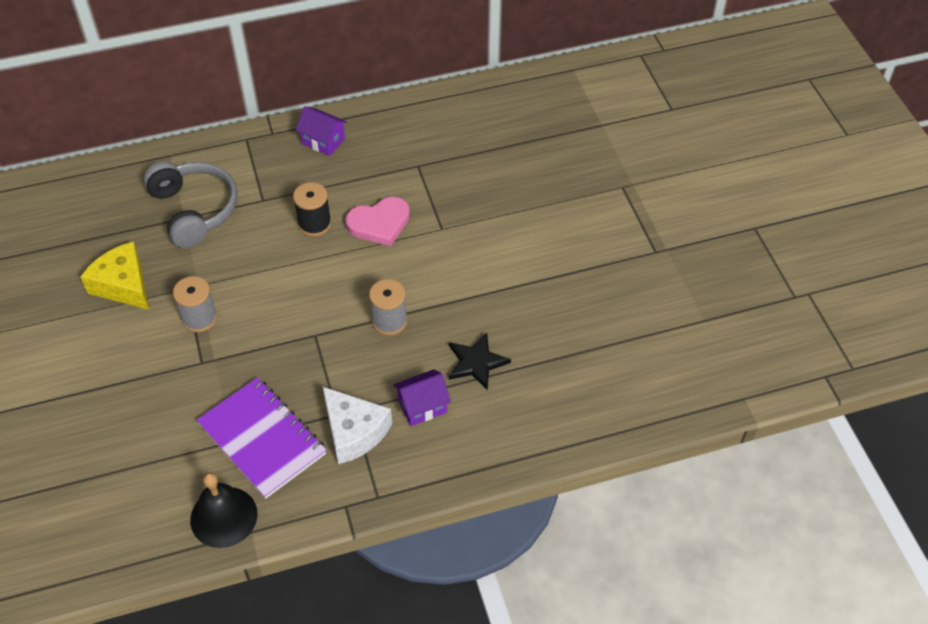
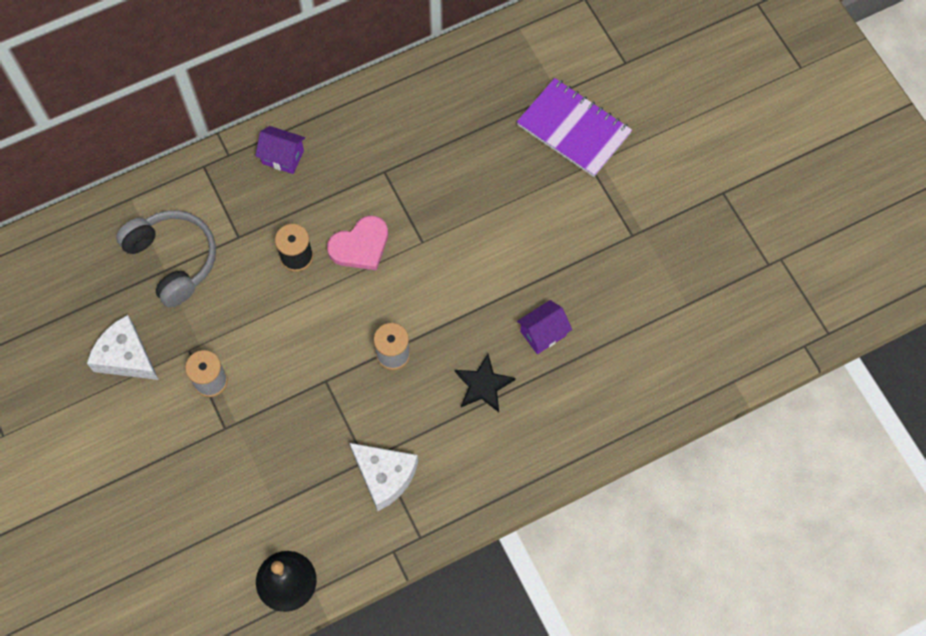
camera: 10 degrees left, 15 degrees up
yellow cheese [80,241,149,310] -> white cheese [87,315,159,380]
purple notebook [197,377,326,499] -> purple notebook moved to [517,78,632,177]
purple house [393,369,451,426] -> purple house moved to [517,300,572,354]

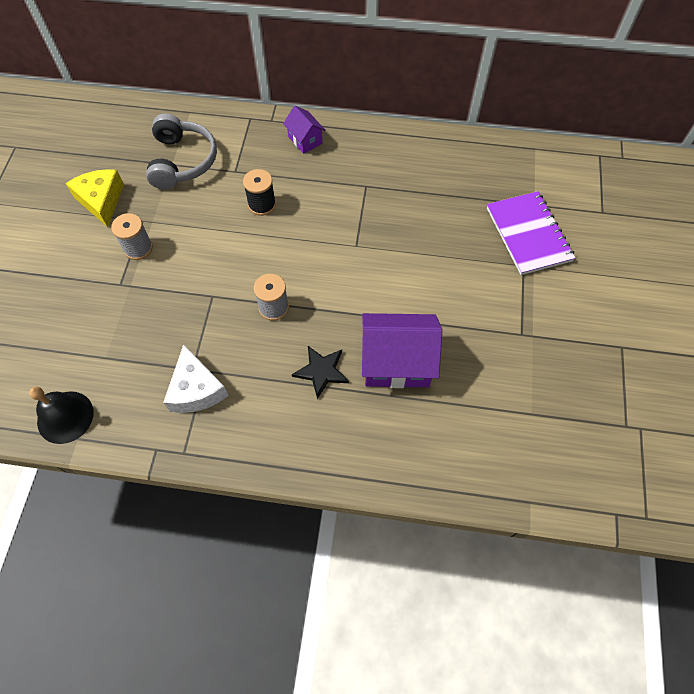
camera: 35 degrees right, 5 degrees down
white cheese [87,315,159,380] -> yellow cheese [65,169,124,227]
pink heart [327,216,388,270] -> none
purple house [517,300,572,354] -> purple house [362,313,442,388], size x1.88

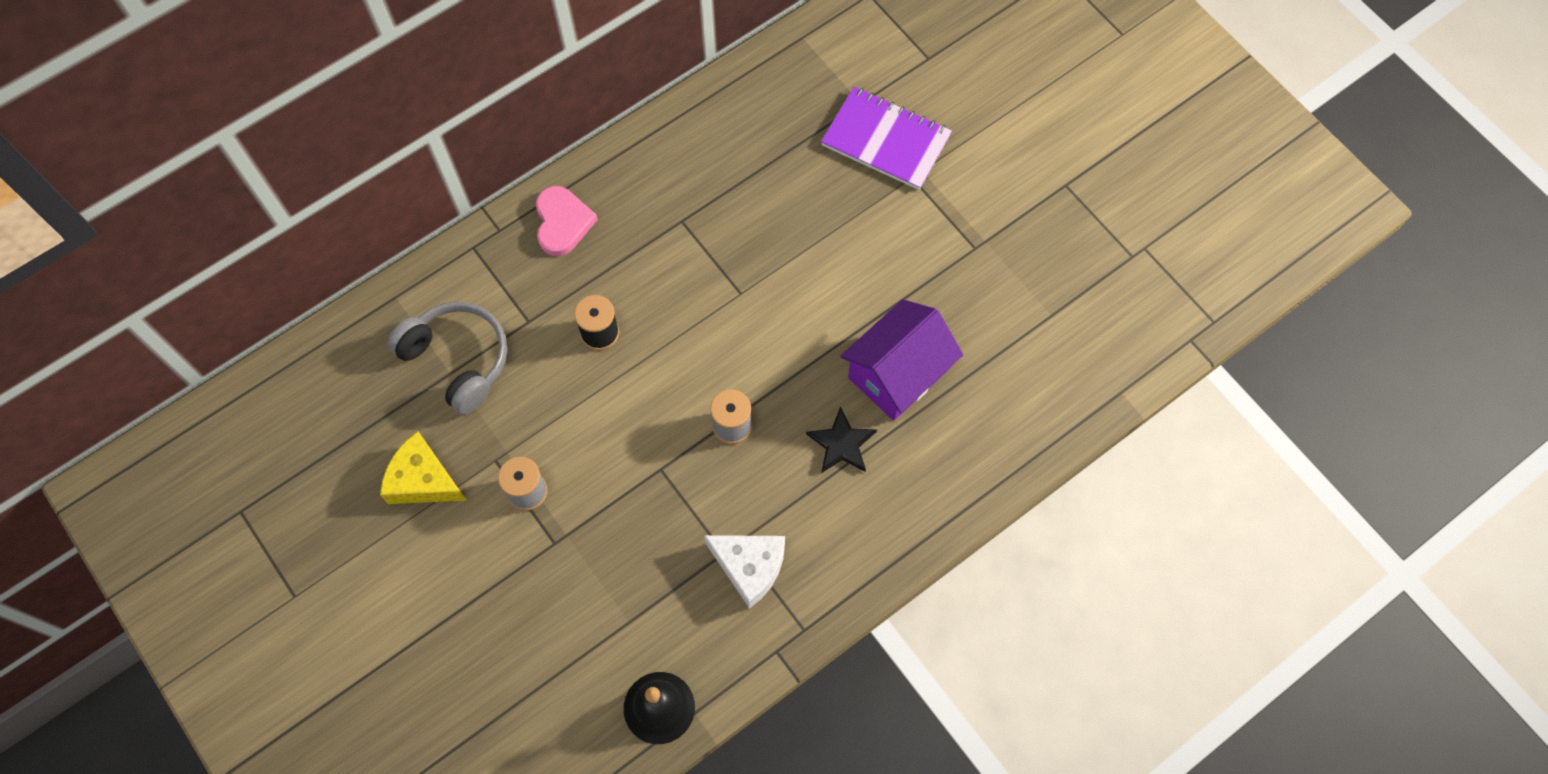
camera: 45 degrees left, 5 degrees up
purple house [283,106,325,154] -> pink heart [536,186,598,256]

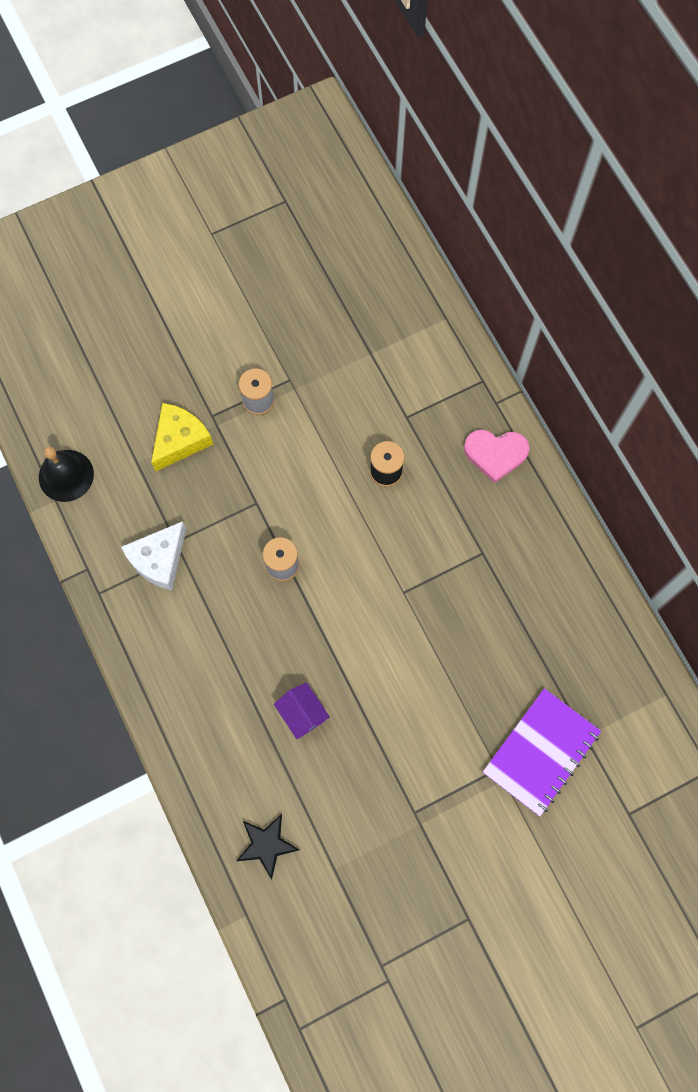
camera: 100 degrees right, 5 degrees up
yellow cheese [380,431,467,504] -> yellow cheese moved to [151,403,213,471]
grey headphones [387,301,508,415] -> none
black star [806,407,877,473] -> black star moved to [237,814,299,880]
purple house [841,299,963,421] -> purple house [274,682,330,739], size x0.53

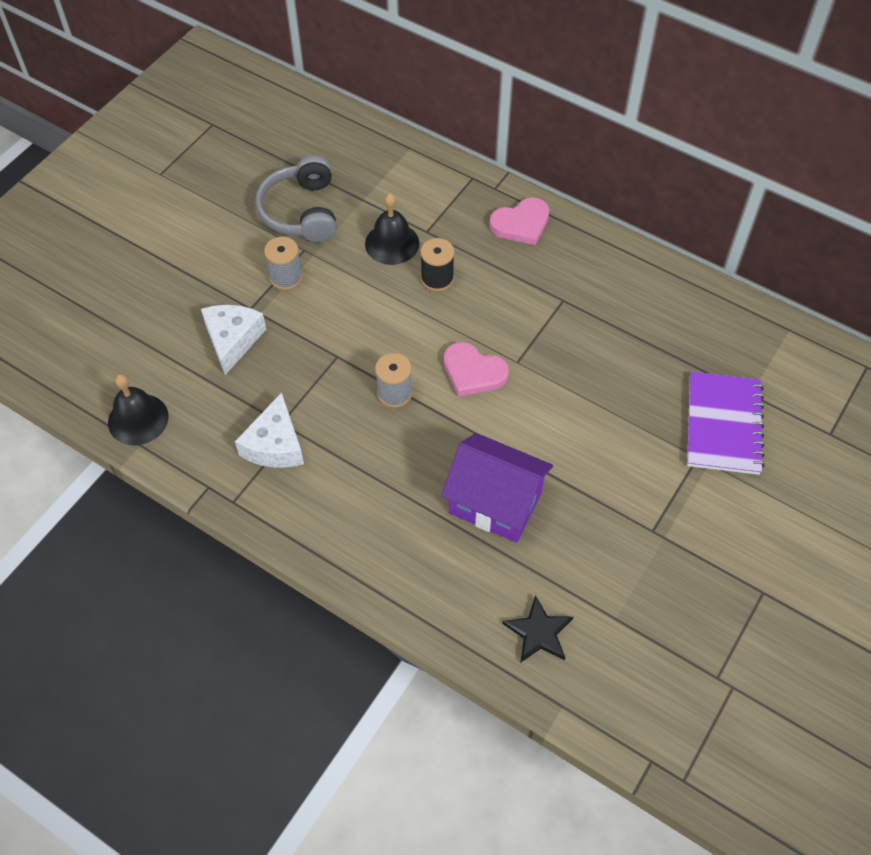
camera: 30 degrees left, 15 degrees down
yellow cheese [151,403,213,471] -> white cheese [201,305,266,375]
purple house [274,682,330,739] -> purple house [441,433,553,543], size x1.88
none -> grey headphones [255,155,337,242]
none -> black bell [365,193,419,265]
none -> pink heart [444,342,509,397]

